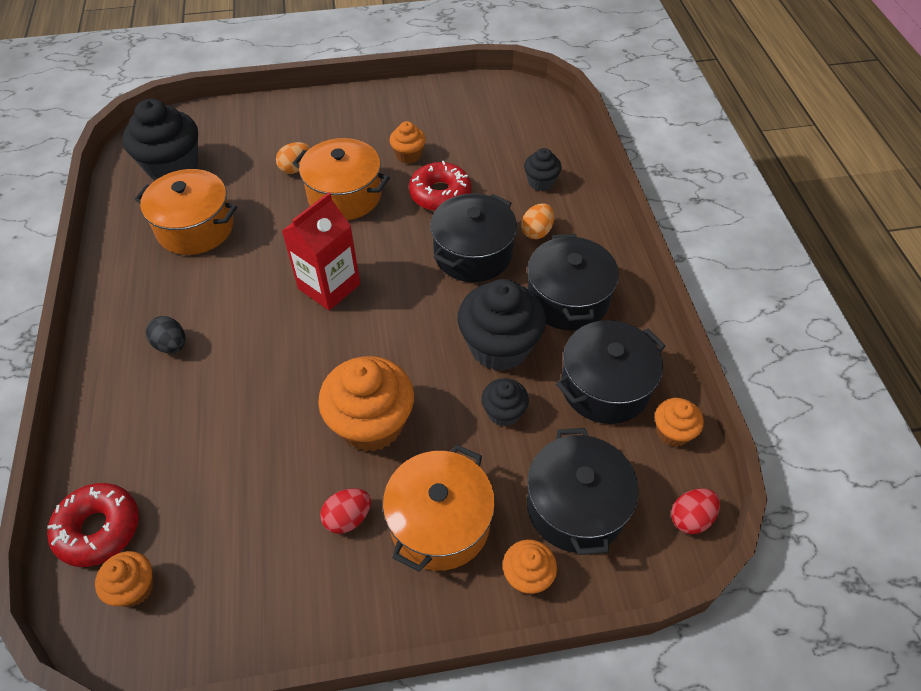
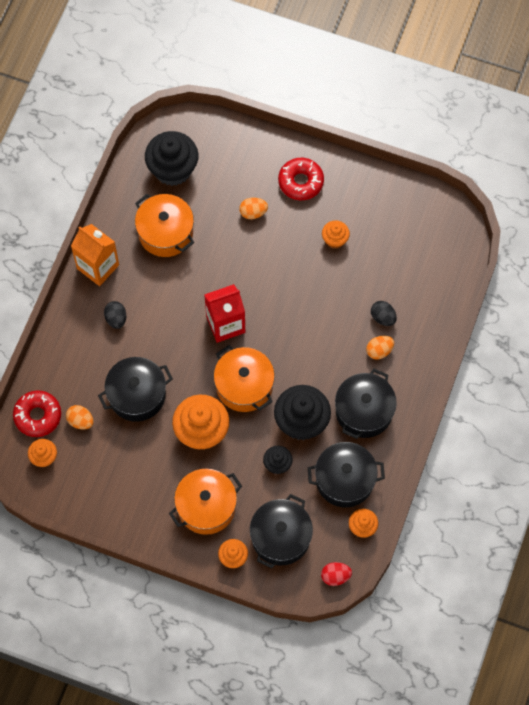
camera: 30 degrees right, 15 degrees up
orange pot [292,138,390,220] -> orange pot moved to [214,345,275,412]
red egg [320,488,371,534] -> none
red donut [409,161,471,211] -> red donut moved to [278,158,324,200]
black pot [430,193,517,282] -> black pot moved to [98,357,173,422]
black cupcake [524,148,562,191] -> none
none -> orange egg [66,405,94,430]
none -> orange carton [71,224,119,286]
none -> black egg [371,301,397,326]

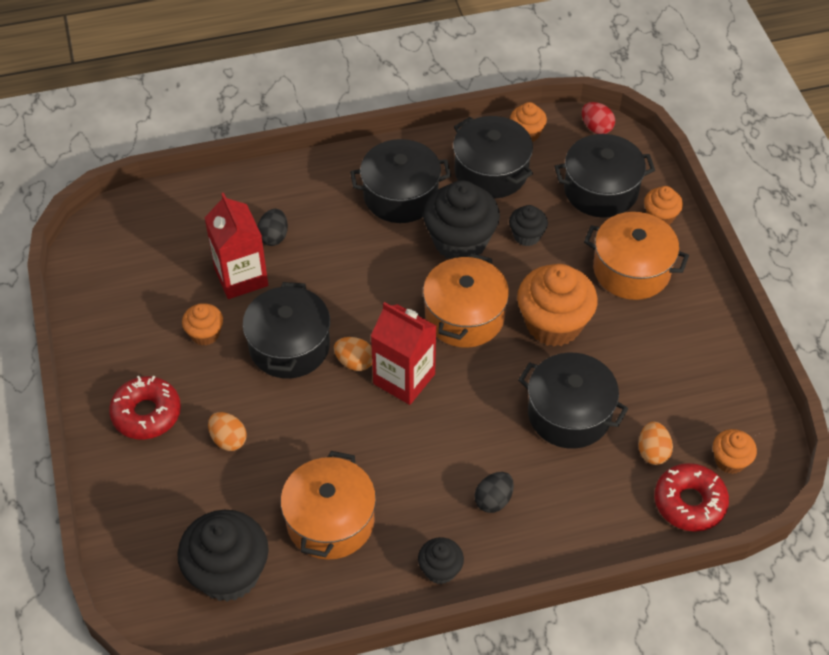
camera: 125 degrees left, 15 degrees down
orange carton [71,224,119,286] -> black cupcake [418,537,464,584]
orange egg [366,336,394,360] -> orange egg moved to [334,337,372,371]
none -> red carton [205,193,268,299]
none -> black pot [243,282,330,378]

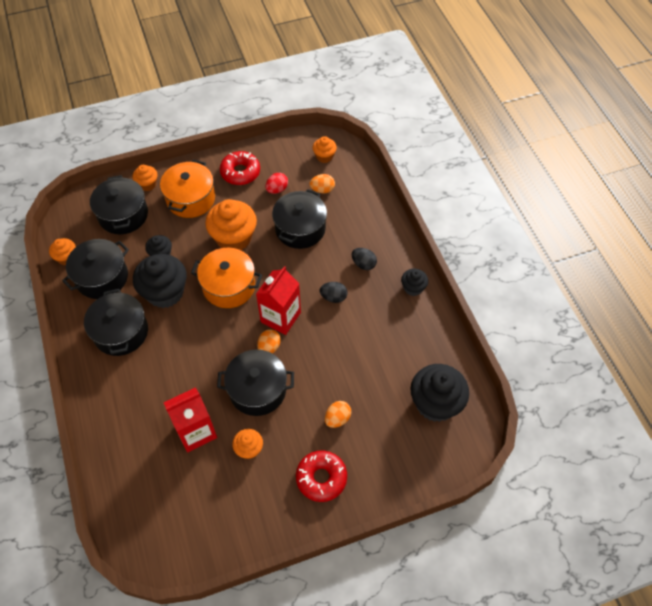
camera: 95 degrees left, 5 degrees up
black egg [257,209,288,246] -> black egg moved to [319,282,347,303]
orange pot [280,451,376,560] -> none
red egg [582,102,615,134] -> red egg moved to [265,173,288,194]
red donut [654,463,729,532] -> red donut moved to [220,151,260,185]

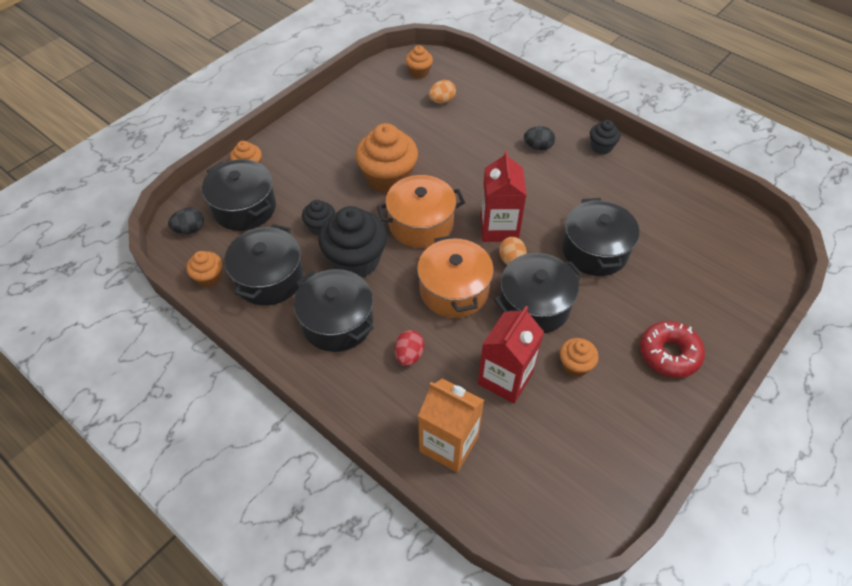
camera: 30 degrees left, 5 degrees down
orange pot [160,160,215,218] -> orange pot moved to [417,235,494,318]
red donut [220,151,260,185] -> none
red egg [265,173,288,194] -> red egg moved to [395,330,424,366]
black pot [272,189,327,249] -> black pot moved to [562,198,639,276]
black egg [319,282,347,303] -> black egg moved to [168,208,204,234]
orange egg [325,401,351,428] -> none
black cupcake [410,364,469,422] -> none
none -> orange carton [418,378,484,472]

